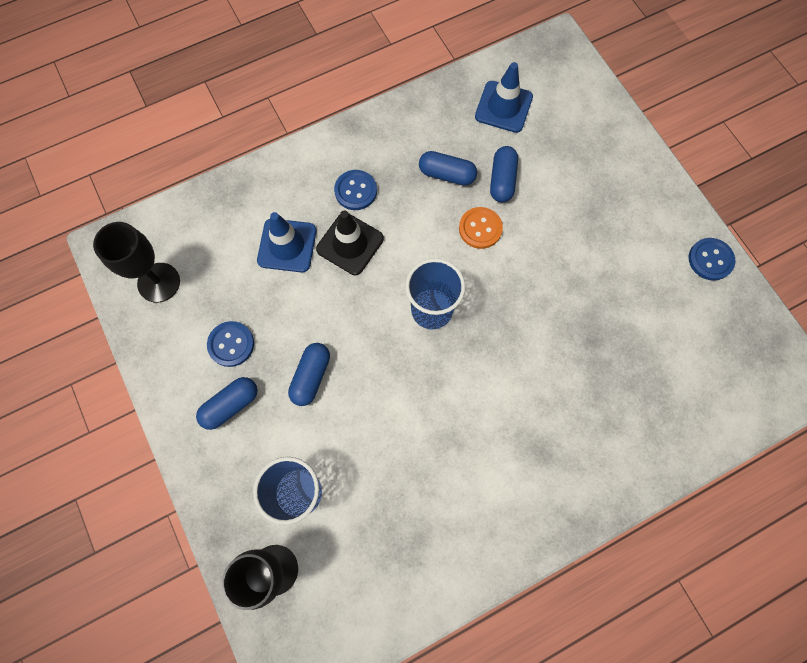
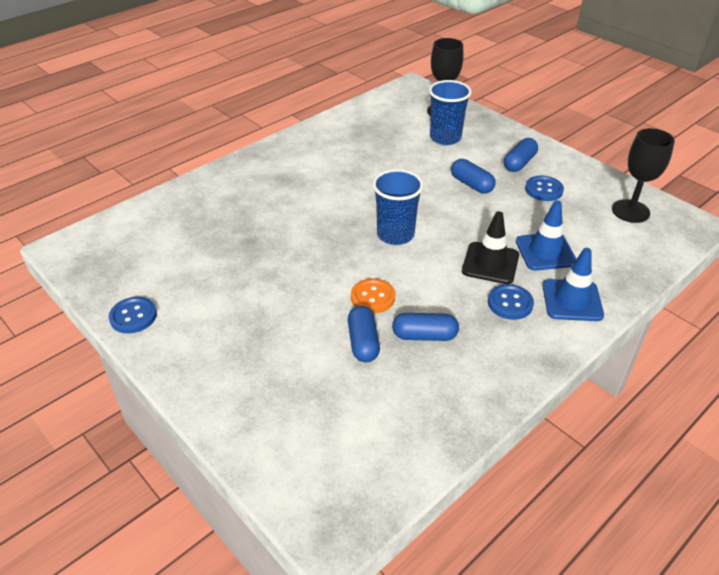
camera: 165 degrees right, 30 degrees down
blue capsule [288,343,330,406] -> blue capsule turned 45 degrees counterclockwise [451,159,496,194]
blue traffic cone [475,62,533,133] -> blue traffic cone moved to [543,248,604,321]

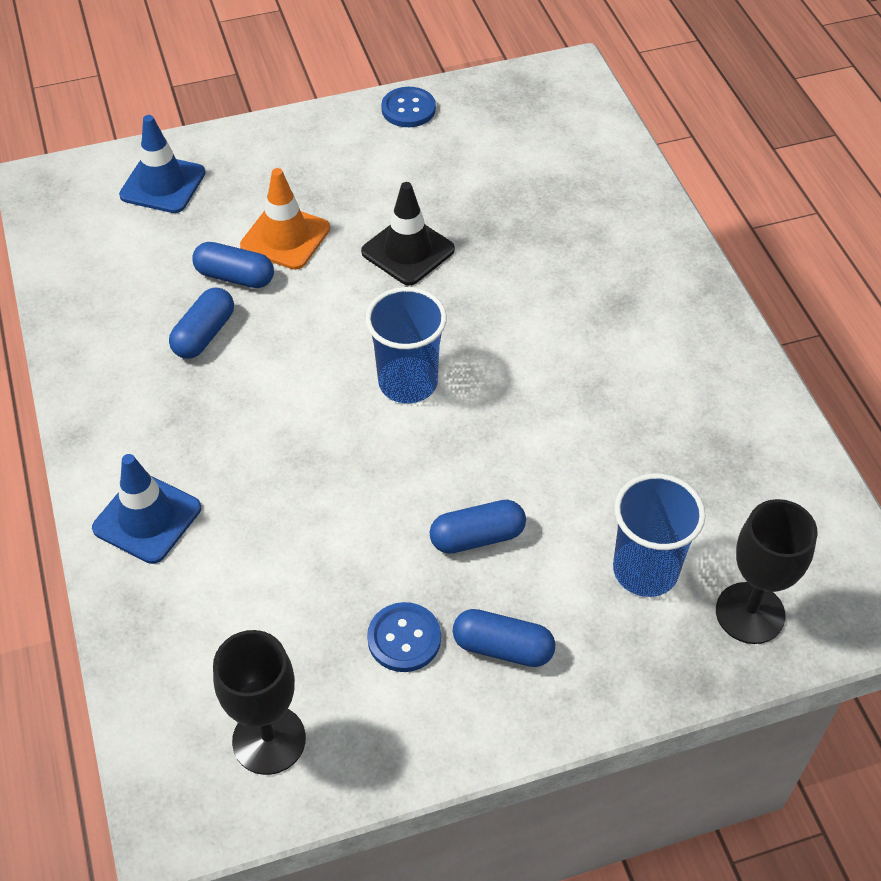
camera: 115 degrees right, 10 degrees up
orange button [351,278,395,313] -> none
black traffic cone [462,211,519,284] -> black traffic cone moved to [361,182,455,285]
blue button [488,284,534,320] -> none
blue capsule [504,138,538,172] -> blue capsule turned 45 degrees counterclockwise [453,609,555,667]
blue traffic cone [516,200,576,271] -> blue traffic cone moved to [119,115,205,213]
none -> orange traffic cone [240,168,330,270]

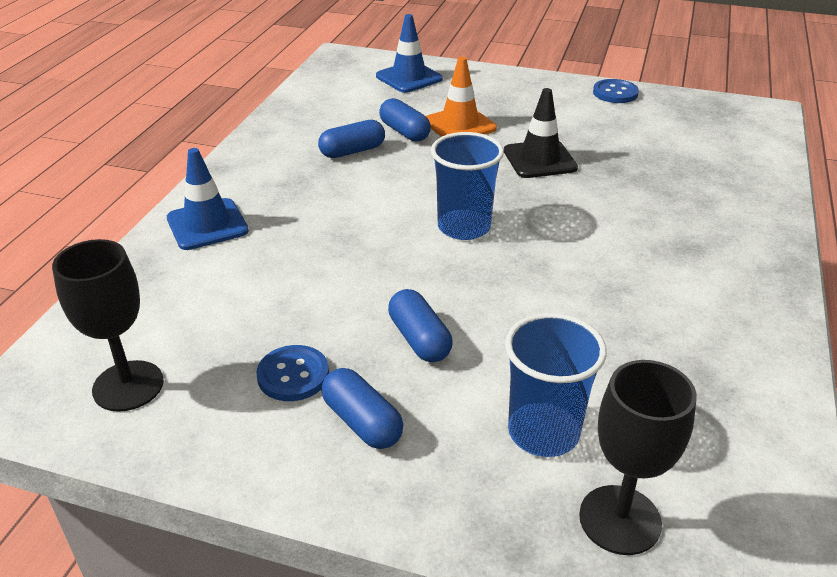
camera: 35 degrees right, 15 degrees down
blue capsule [430,500,526,554] -> blue capsule turned 45 degrees clockwise [388,289,452,362]

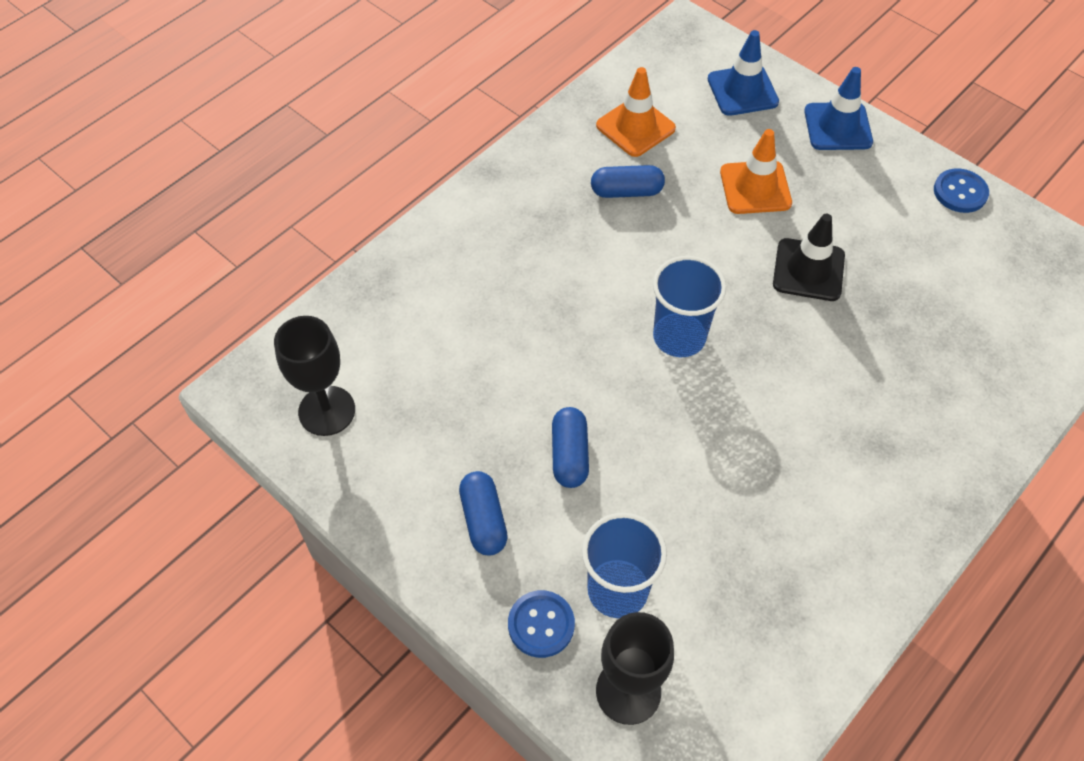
camera: 25 degrees right, 20 degrees up
blue traffic cone [167,148,249,250] -> blue traffic cone moved to [804,67,873,150]
blue button [256,345,329,401] -> blue button moved to [508,590,575,658]
blue capsule [379,98,431,142] -> none
none -> orange traffic cone [596,67,676,157]

